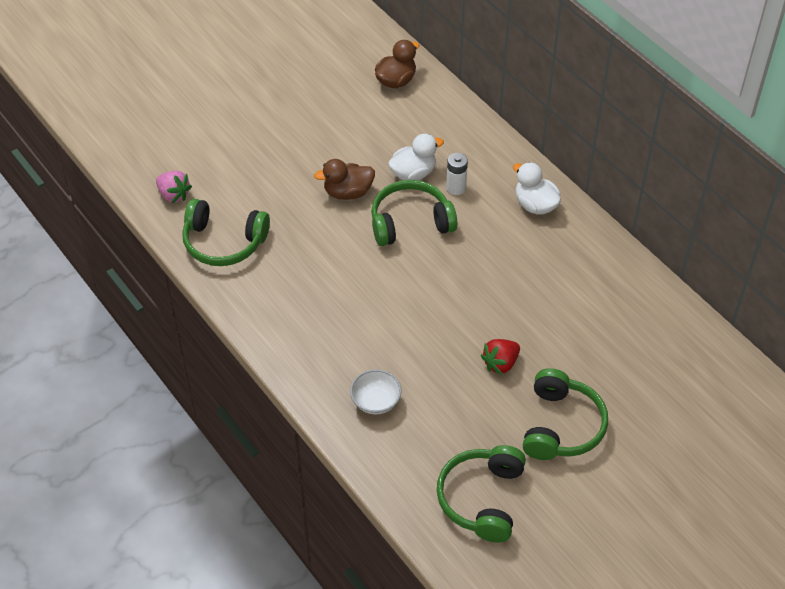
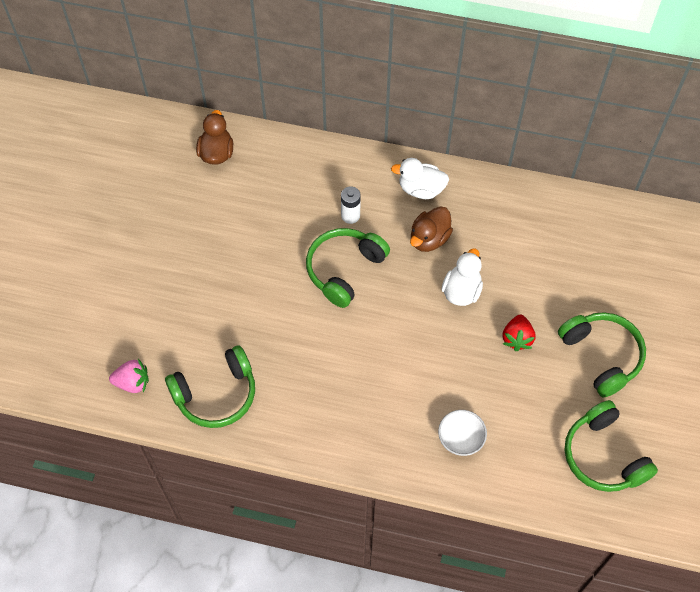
camera: 40 degrees left, 10 degrees up
brown duck [314,159,375,200] -> brown duck moved to [410,206,453,252]
white duck [388,134,444,180] -> white duck moved to [442,248,483,306]

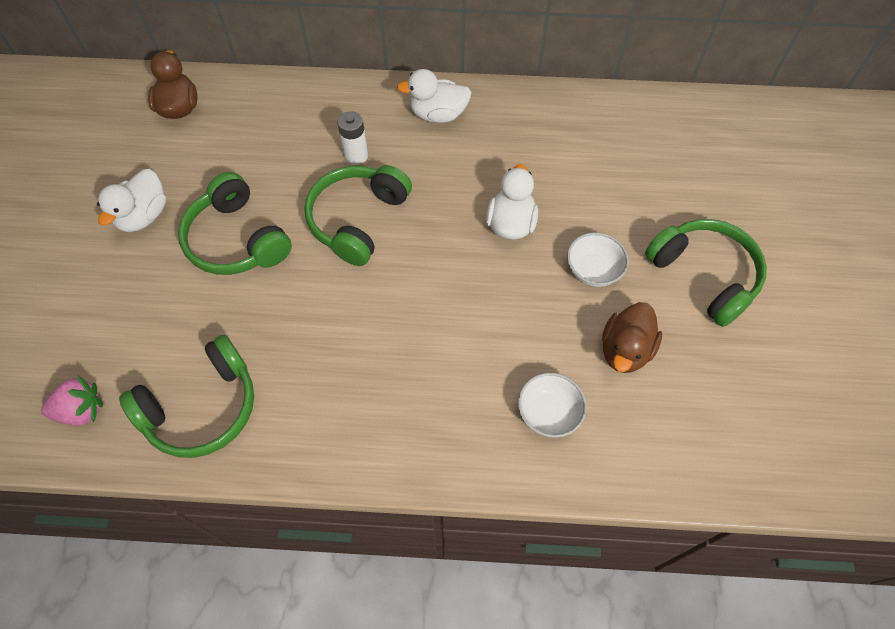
camera: 10 degrees left, 0 degrees up
brown duck [410,206,453,252] -> brown duck moved to [602,302,662,373]
red strawberry [503,315,536,351] -> white bowl [567,232,629,287]
green headphones [565,400,658,492] -> green headphones moved to [178,172,292,275]
none -> white duck [97,169,166,232]

